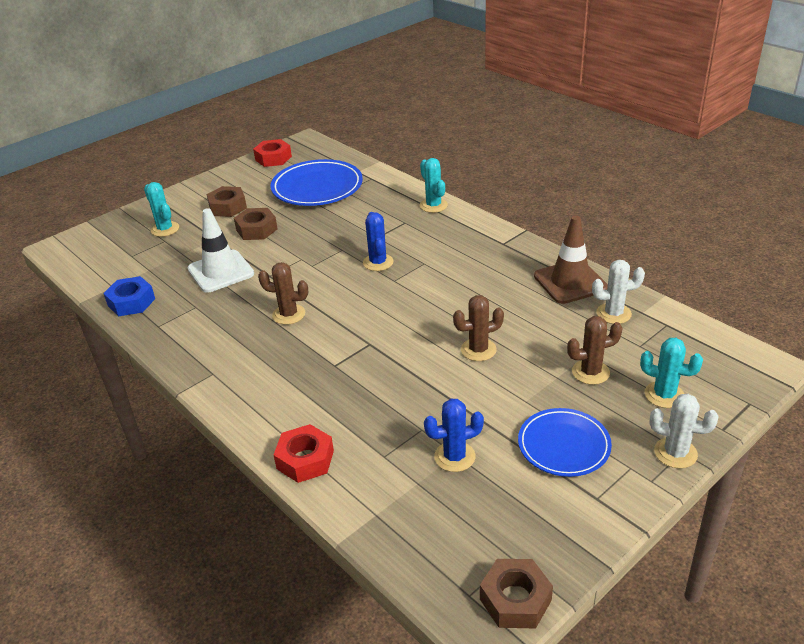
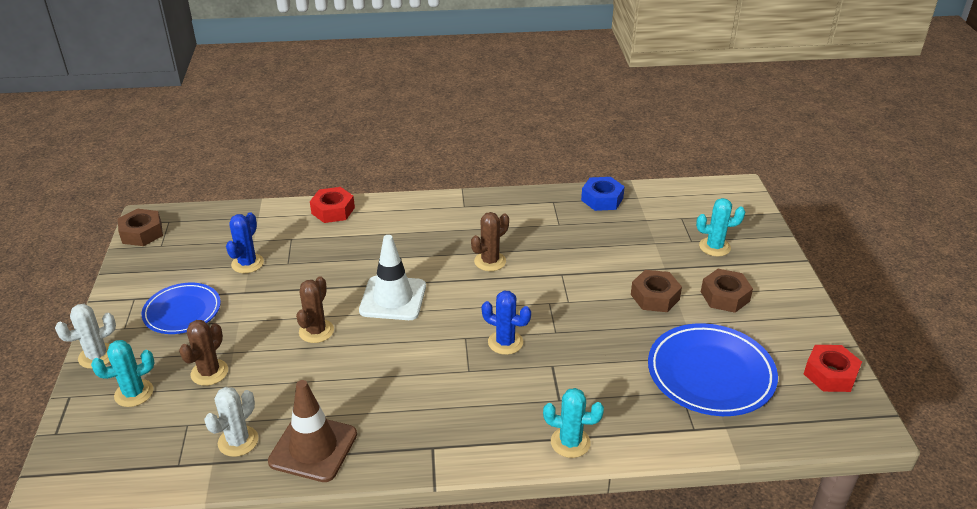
camera: 125 degrees right, 0 degrees up
white traffic cone [187,208,254,292] -> white traffic cone moved to [359,235,426,320]

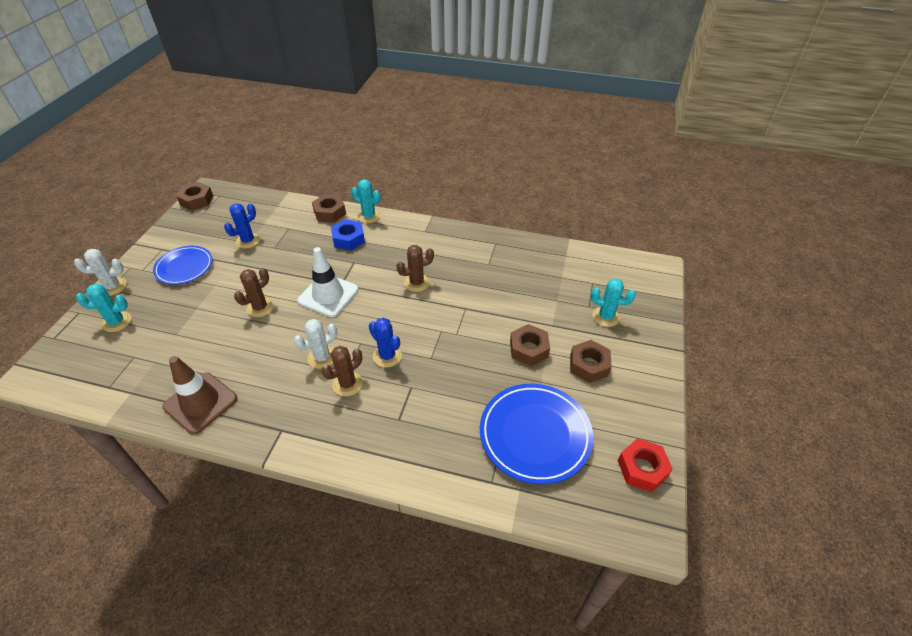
camera: 20 degrees right, 10 degrees up
brown cactus [179,320,228,386] -> brown cactus moved to [321,346,363,396]
white cactus [204,387,258,457] -> white cactus moved to [294,319,337,369]
red nut [310,187,355,223] -> brown nut [312,194,346,222]
turquoise cactus [543,388,604,458] -> turquoise cactus moved to [351,179,380,223]
blue nut [581,177,625,211] -> blue nut moved to [331,219,365,250]

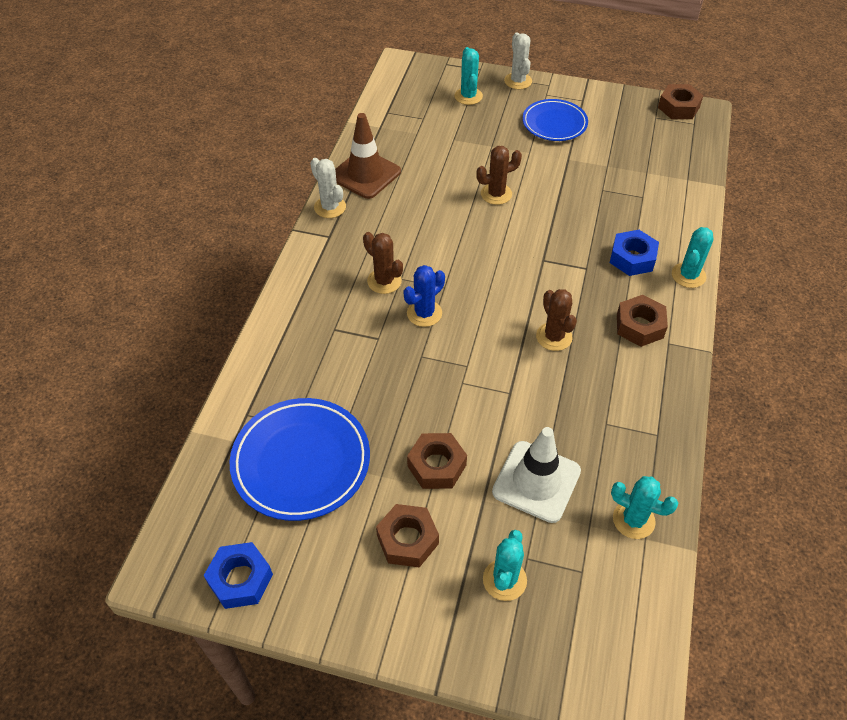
camera: 90 degrees right, 5 degrees up
blue cactus [224,203,260,249] -> none
brown cactus [234,268,274,317] -> brown cactus turned 60 degrees counterclockwise [476,146,522,205]
white cactus [294,319,337,369] -> white cactus moved to [310,158,346,218]
white traffic cone [297,247,358,317] -> white traffic cone moved to [492,427,581,523]
brown nut [312,194,346,222] -> brown nut moved to [617,295,668,347]
red nut [618,438,673,492] -> blue nut [204,542,273,609]
none -> turquoise cactus [611,476,678,539]

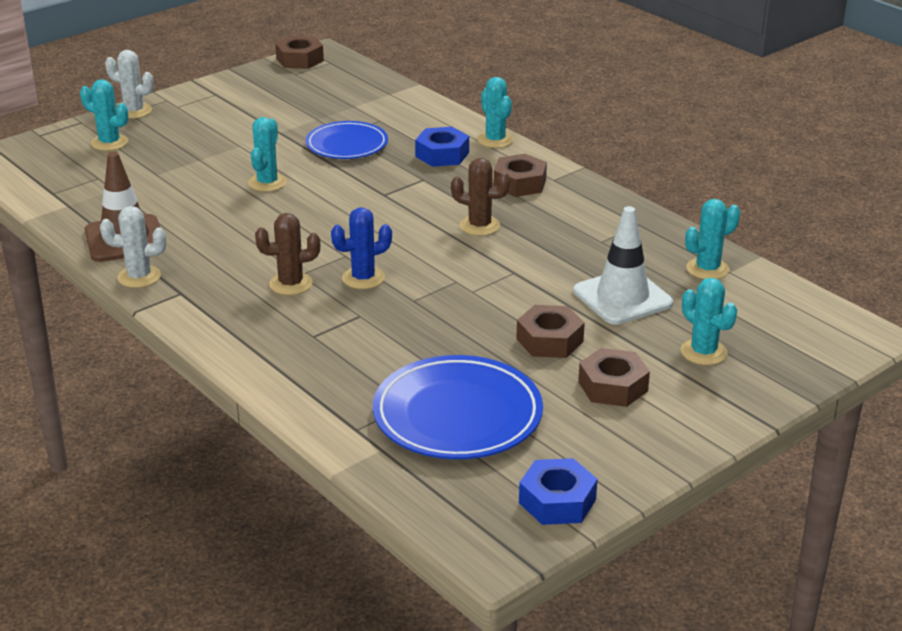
camera: 55 degrees left, 20 degrees down
blue cactus [403,265,445,327] -> blue cactus turned 75 degrees clockwise [331,207,392,289]
brown cactus [476,146,522,205] -> turquoise cactus [248,117,287,192]
blue plate [522,99,588,141] -> blue plate moved to [306,121,388,159]

